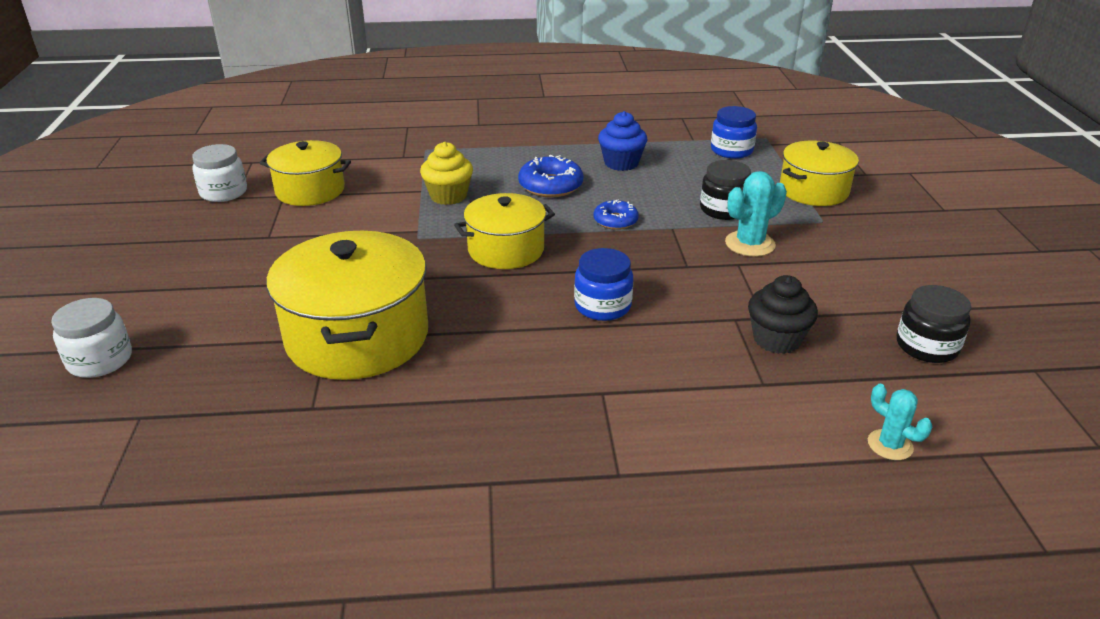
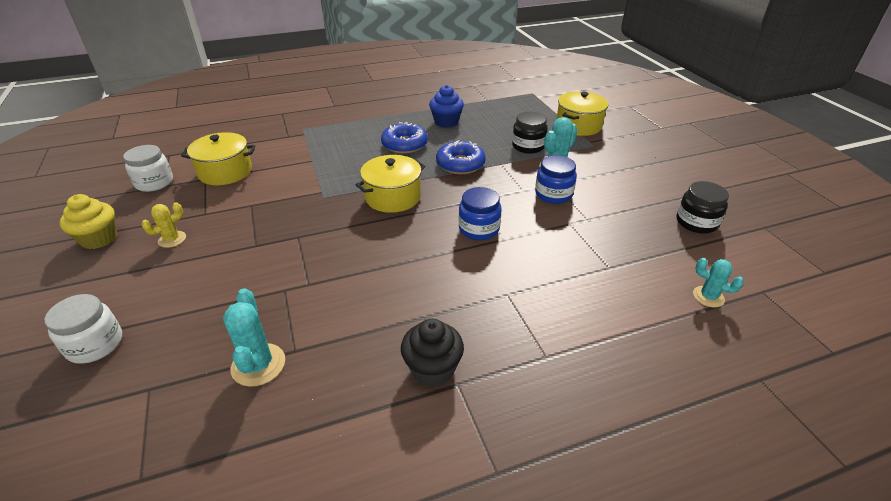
camera: 15 degrees left, 5 degrees up
yellow pot [266,231,428,380] -> none
yellow cupcake [420,142,473,205] -> yellow cupcake moved to [59,194,117,249]
blue donut [593,199,639,230] -> blue donut [436,140,486,174], size x1.55
blue jar [711,106,757,159] -> blue jar moved to [535,155,577,204]
black cupcake [748,275,818,354] -> black cupcake moved to [401,319,464,387]
none -> yellow cactus [141,202,186,248]
none -> turquoise cactus [223,288,285,387]

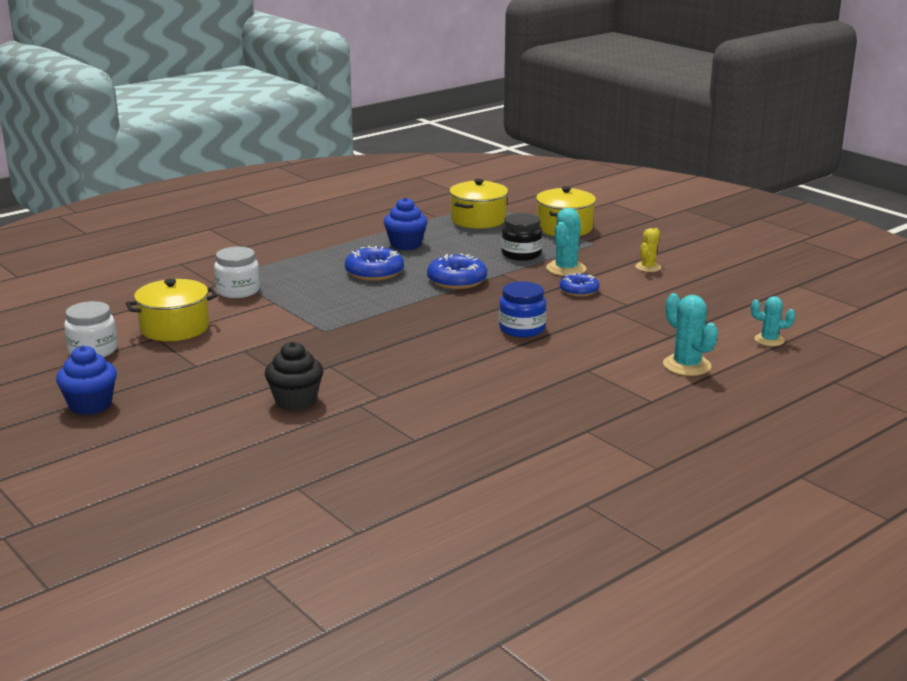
camera: 20 degrees left, 15 degrees down
white jar [45,294,122,364] -> white jar moved to [214,247,260,298]
yellow cupcake [59,194,117,249] -> blue cupcake [56,345,117,415]
yellow cactus [141,202,186,248] -> yellow cactus moved to [635,228,661,272]
turquoise cactus [223,288,285,387] -> turquoise cactus moved to [663,293,718,376]
yellow pot [355,155,425,213] -> yellow pot moved to [449,179,508,229]
black cupcake [401,319,464,387] -> black cupcake moved to [265,341,323,410]
blue jar [535,155,577,204] -> blue donut [560,273,599,297]
black jar [676,181,729,233] -> none

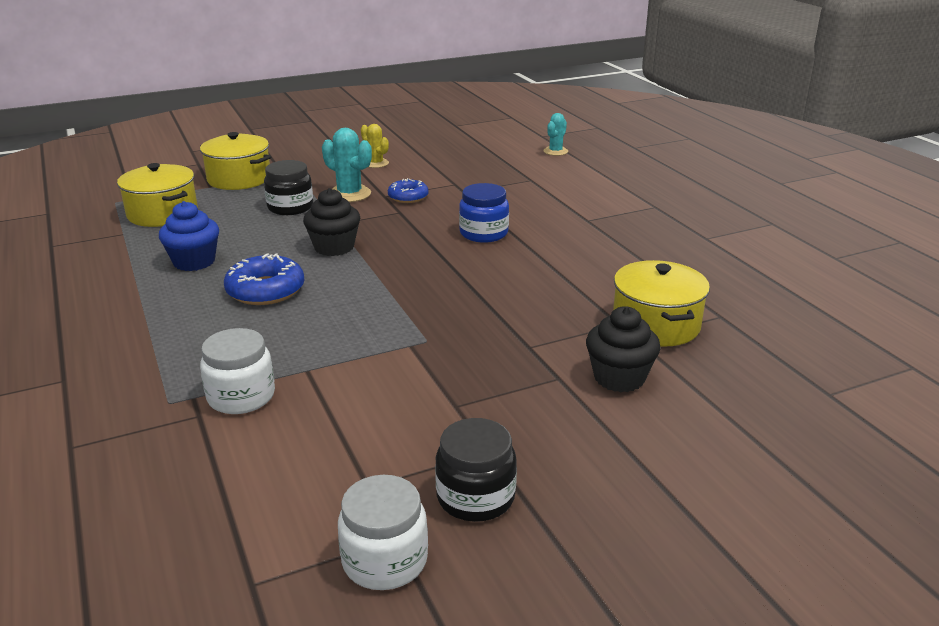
camera: 75 degrees left, 5 degrees up
blue cupcake [56,345,117,415] -> none
yellow pot [126,279,218,341] -> yellow pot moved to [613,260,710,347]
blue donut [427,253,487,289] -> black cupcake [303,188,360,256]
turquoise cactus [663,293,718,376] -> none
none -> black jar [435,418,517,522]

